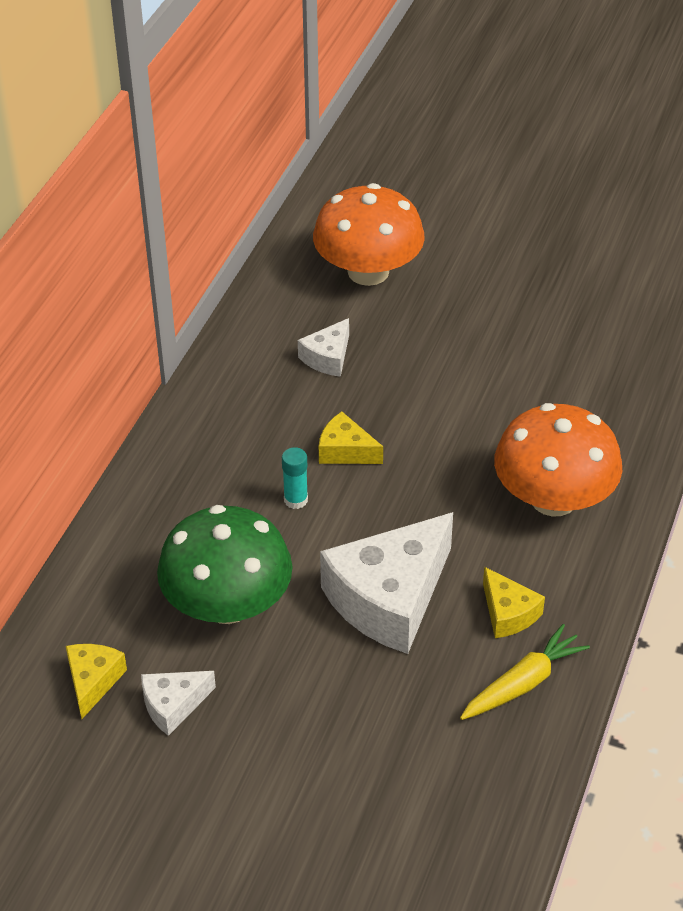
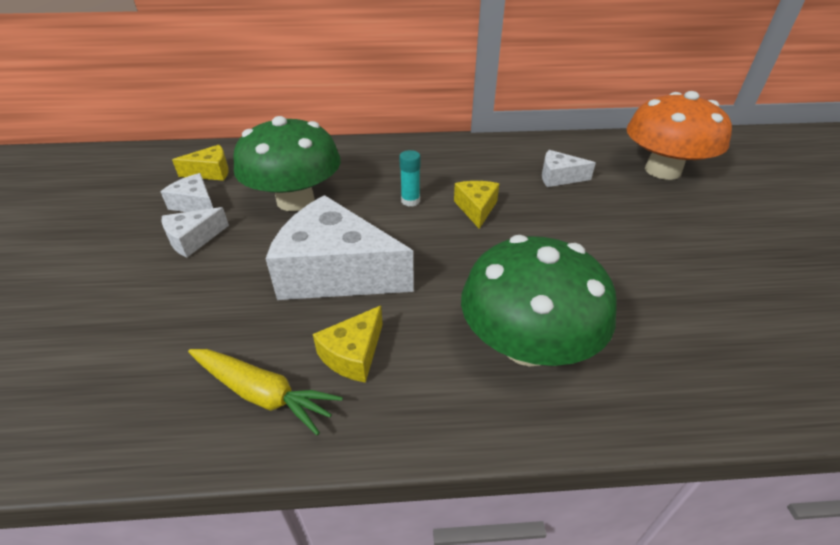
camera: 65 degrees right, 5 degrees down
orange mushroom [494,403,622,517] -> green mushroom [461,235,617,367]
none -> white cheese [161,207,229,257]

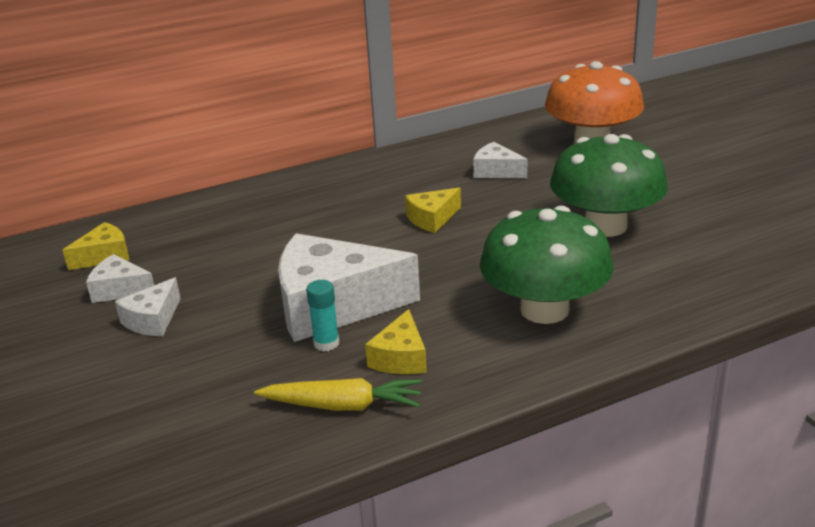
camera: 20 degrees left, 10 degrees down
green mushroom [233,116,341,211] -> green mushroom moved to [550,134,668,237]
turquoise glue stick [399,150,421,206] -> turquoise glue stick moved to [306,280,339,351]
yellow cheese [454,181,499,229] -> yellow cheese turned 105 degrees counterclockwise [405,188,461,233]
white cheese [542,150,596,187] -> white cheese turned 45 degrees clockwise [473,142,527,178]

